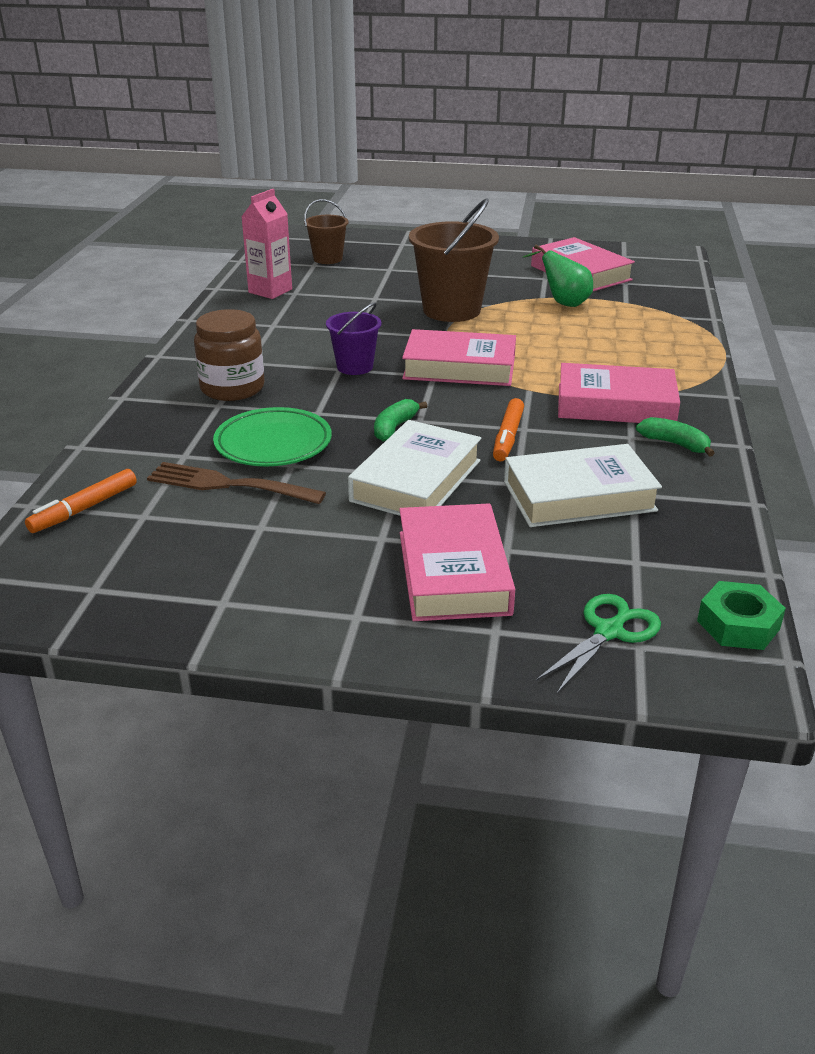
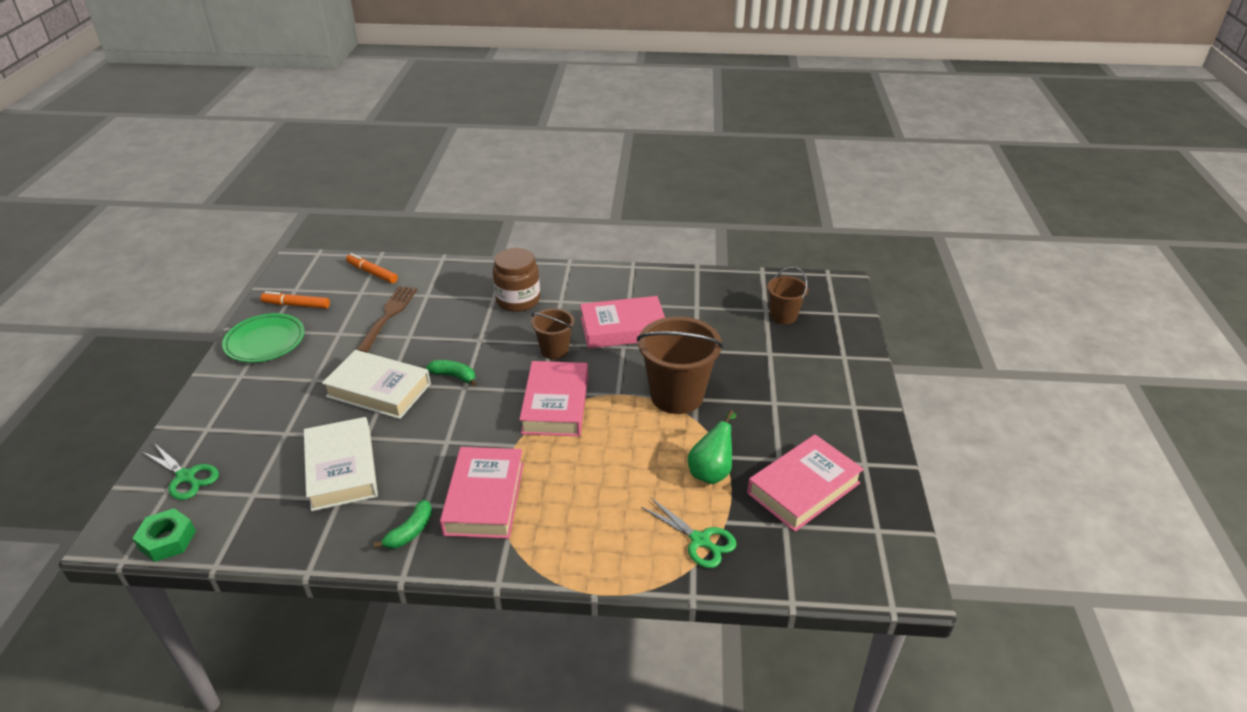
camera: 85 degrees right, 5 degrees up
green plate [213,407,332,466] -> green plate moved to [222,313,305,362]
pink carton [241,189,292,299] -> none
purple bucket [326,302,382,375] -> brown bucket [531,308,574,359]
pink book [399,503,515,621] -> pink book moved to [580,296,665,349]
orange marker [493,398,524,461] -> orange marker moved to [261,291,330,309]
none -> green scissors [641,497,737,568]

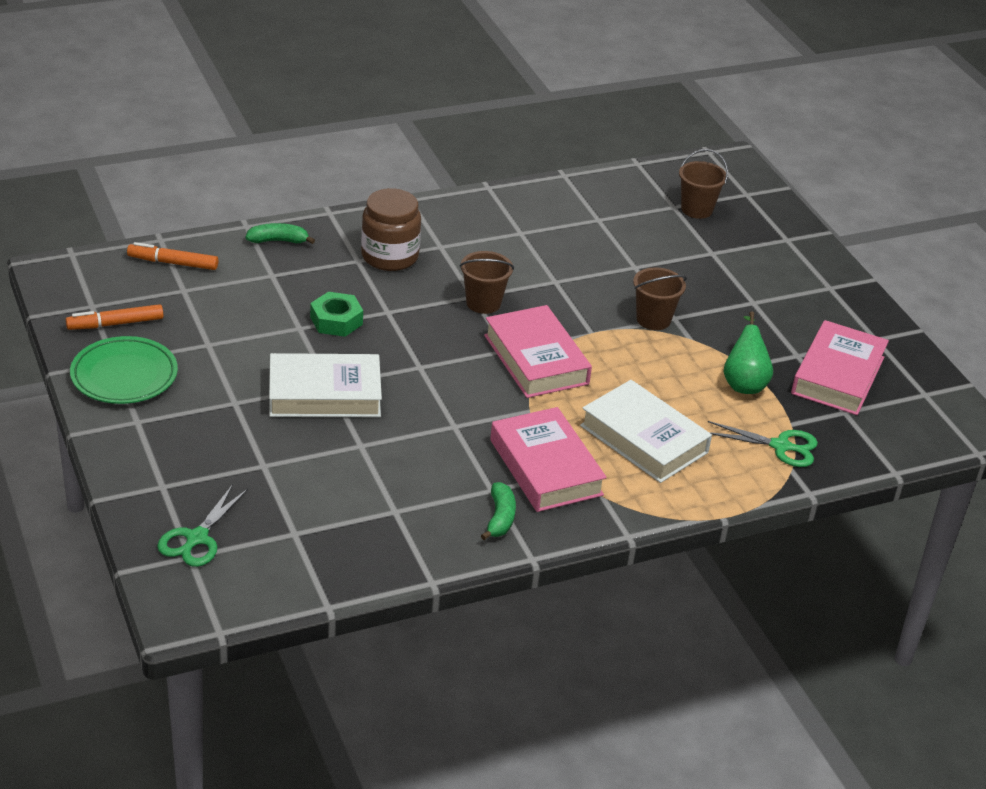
camera: 30 degrees left, 0 degrees up
green nut [132,508,196,562] -> green nut moved to [310,292,363,337]
green scissors [141,443,219,500] -> green scissors turned 105 degrees clockwise [157,484,248,567]
white book [304,417,378,511] -> white book moved to [580,380,712,483]
brown fork [356,286,417,353] -> none
green banana [426,360,477,386] -> green banana moved to [246,223,315,244]
pink book [580,296,665,349] -> none
brown bucket [637,317,723,414] -> brown bucket [633,267,687,330], size x0.56

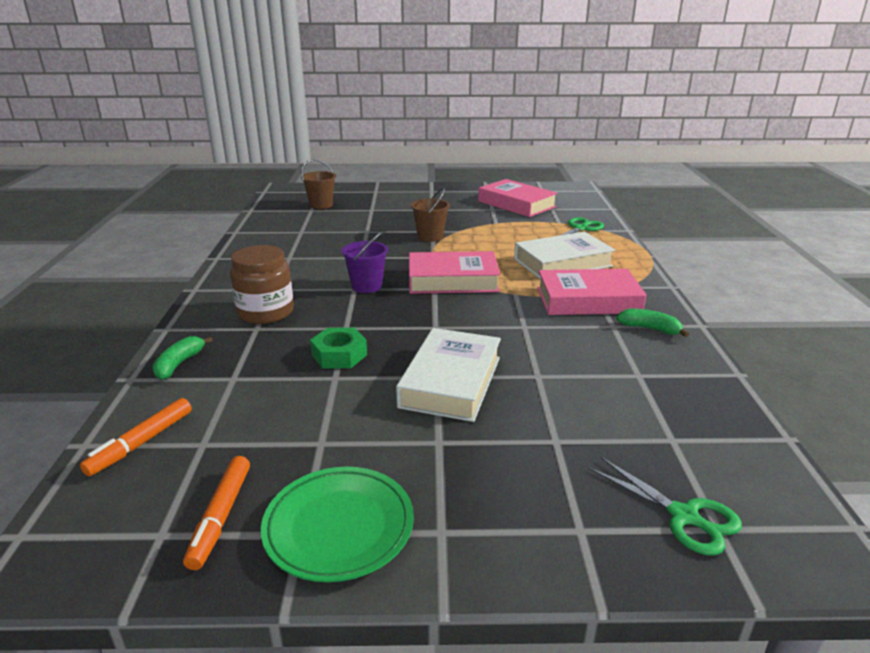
camera: 65 degrees left, 10 degrees down
brown bucket [459,251,514,314] -> purple bucket [341,232,388,293]
green pear [724,312,773,394] -> none

